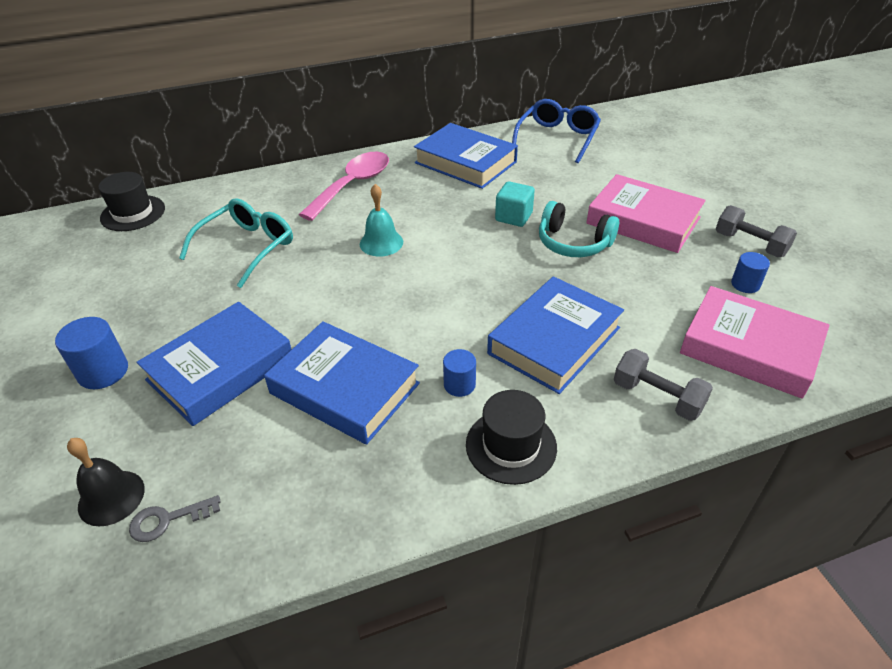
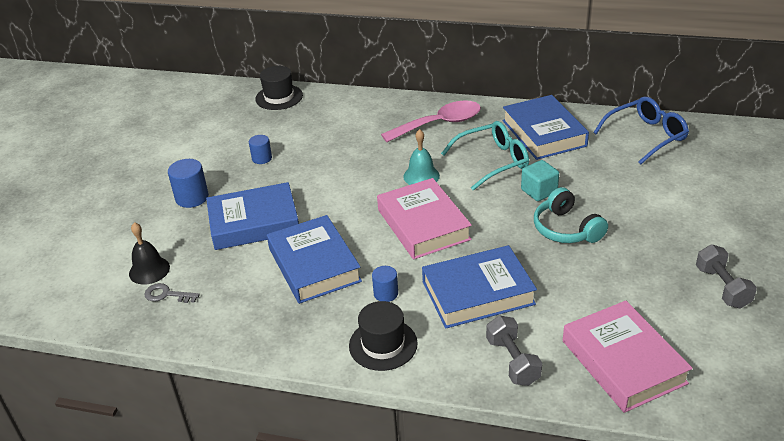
camera: 35 degrees right, 5 degrees down
turquoise glasses [179,198,293,288] -> turquoise glasses moved to [441,121,529,191]
pink book [586,174,706,253] -> pink book moved to [377,178,472,259]
blue cylinder [731,252,770,293] -> blue cylinder moved to [249,135,272,164]

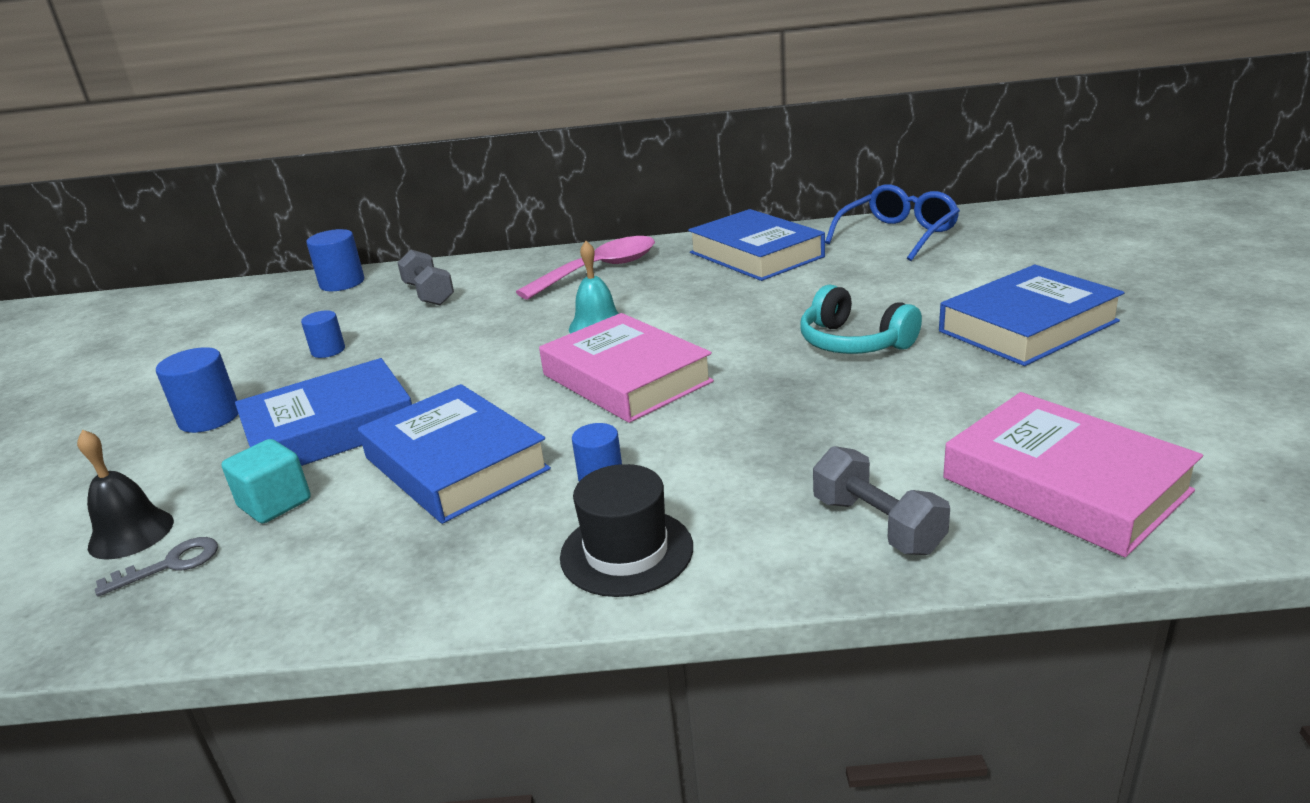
camera: 15 degrees left, 10 degrees down
grey key [144,283,200,303] -> grey key turned 150 degrees clockwise [95,537,218,596]
black hat [255,66,303,110] -> blue cylinder [306,229,364,291]
blue book [422,245,537,328] -> blue book moved to [939,265,1124,366]
turquoise glasses [441,121,529,191] -> none
turquoise cube [521,160,559,201] -> turquoise cube moved to [221,439,311,523]
grey dumbbell [696,245,757,308] -> grey dumbbell moved to [397,250,454,305]

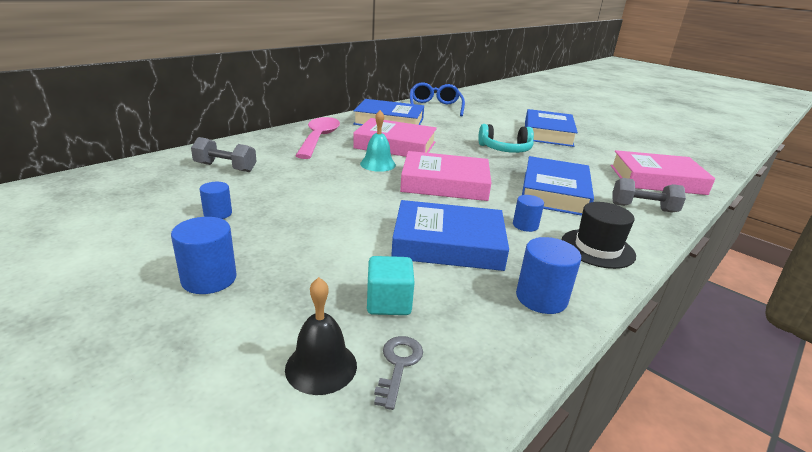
camera: 50 degrees left, 0 degrees up
blue book [235,358,412,466] -> blue book moved to [522,156,594,216]
blue cylinder [306,229,364,291] -> blue cylinder moved to [516,237,581,314]
none -> pink book [353,118,437,157]

